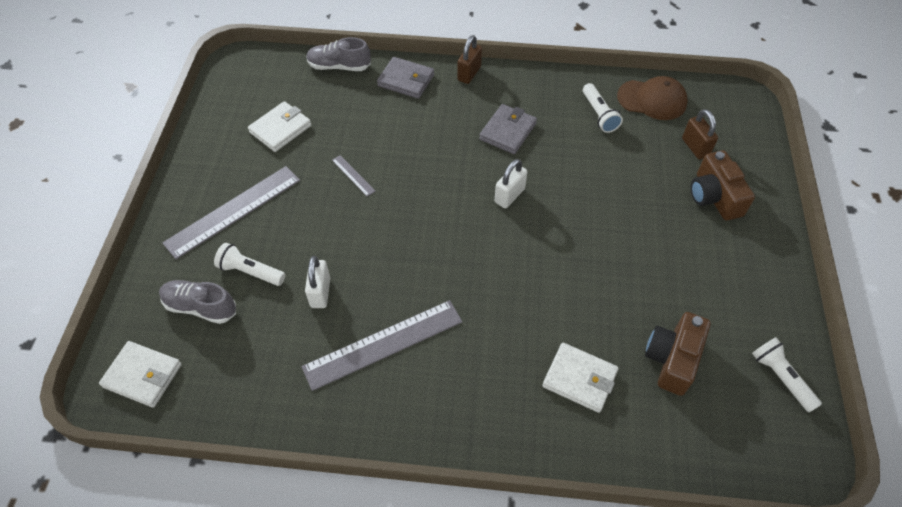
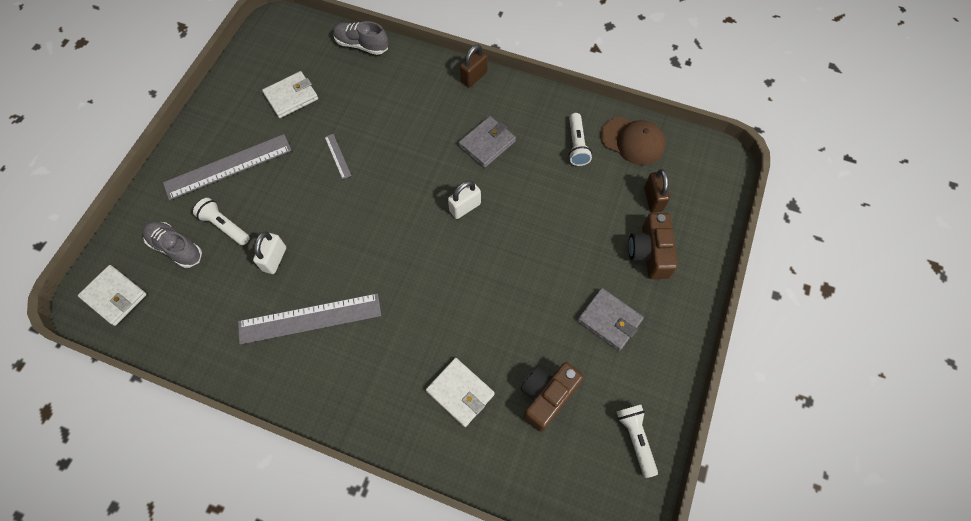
camera: 15 degrees right, 10 degrees up
grey wallet [377,57,434,99] -> grey wallet moved to [577,288,644,351]

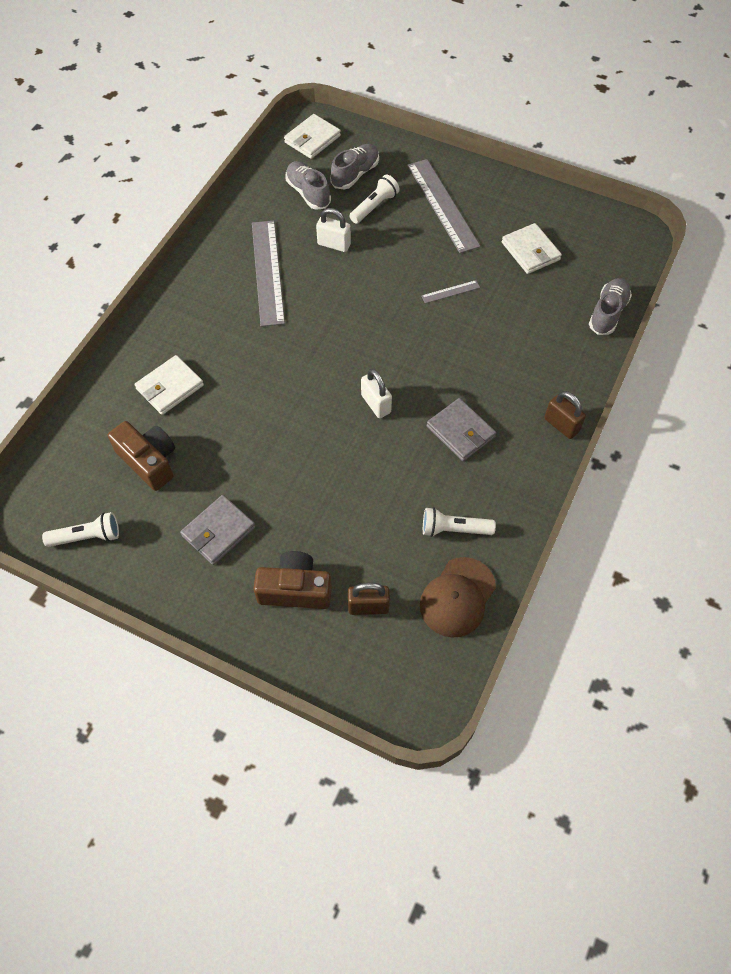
camera: 95 degrees right, 5 degrees down
none -> grey shoe [285,161,331,210]

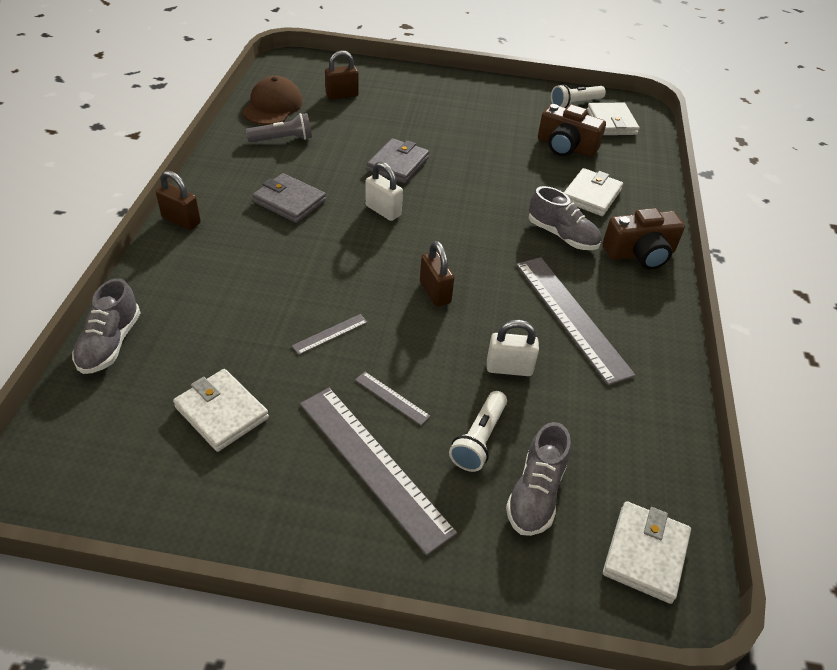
camera: 160 degrees right, 15 degrees down
grey wallet [180,495,255,565] -> grey wallet moved to [367,138,429,183]
brown camera [253,551,332,609] -> brown camera moved to [603,208,685,270]
grey shoe [285,161,331,210] -> grey shoe moved to [529,186,601,250]
white flashlight [423,507,496,537] -> grey flashlight [246,113,312,142]
none -> grey ruler [355,371,430,425]
none -> brown padlock [420,241,454,307]
none -> white wallet [587,103,640,135]

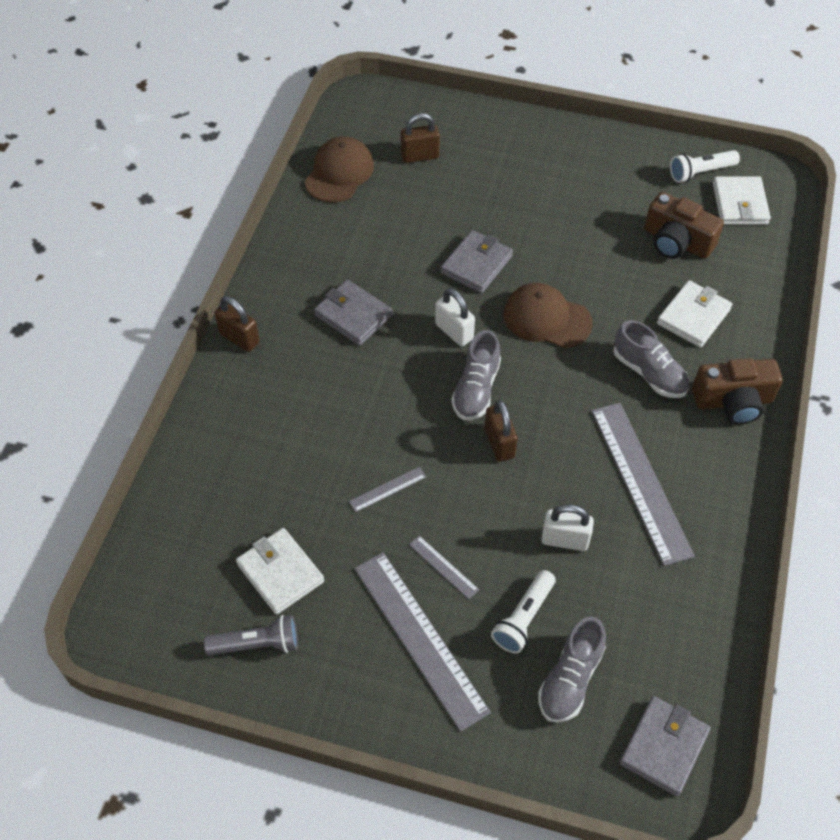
camera: 10 degrees right, 10 degrees up
grey shoe [72,278,140,374] -> grey shoe moved to [451,330,501,421]
grey flashlight [246,113,312,142] -> grey flashlight moved to [204,615,298,656]
white wallet [603,501,691,604] -> grey wallet [619,696,711,796]
none -> brown cap [503,283,593,348]

